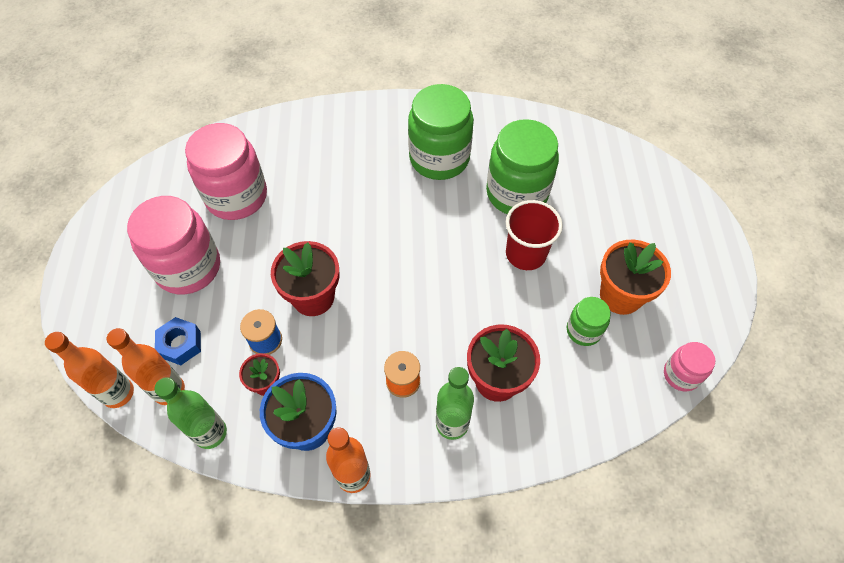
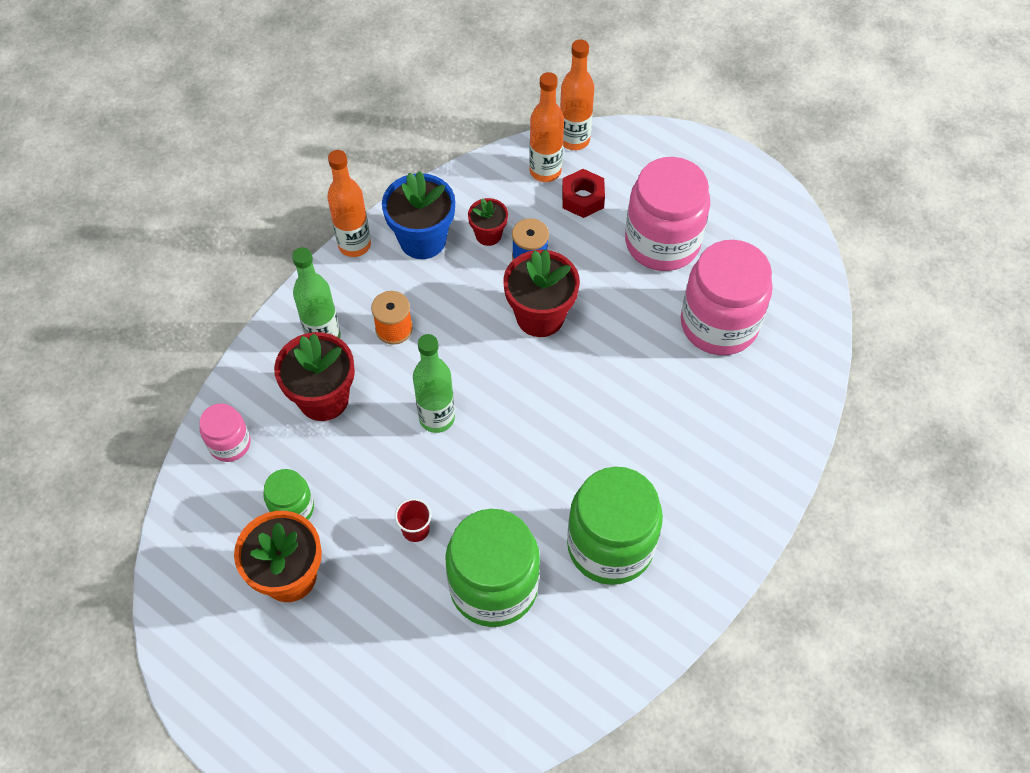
camera: 130 degrees right, 0 degrees up
blue nut [155,317,201,365] -> red nut [562,169,605,218]
green bottle [155,377,227,449] -> green bottle moved to [413,334,455,433]
red cup [506,200,563,270] -> red cup [395,498,432,542], size x0.52
pink jar [664,342,715,391] -> pink jar moved to [199,403,251,462]

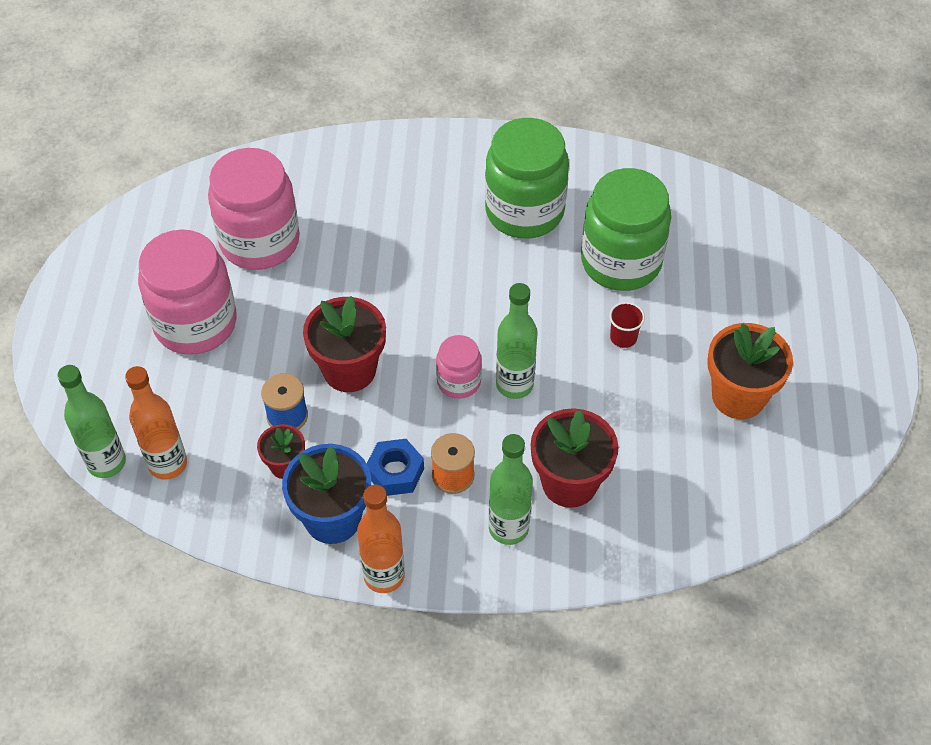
camera: 125 degrees left, 5 degrees down
pink jar [199,403,251,462] -> pink jar moved to [436,335,482,399]
green jar [263,469,314,520] -> none
orange bottle [560,39,595,150] -> green bottle [57,365,126,478]
red nut [562,169,605,218] -> none
none -> blue nut [367,439,424,496]

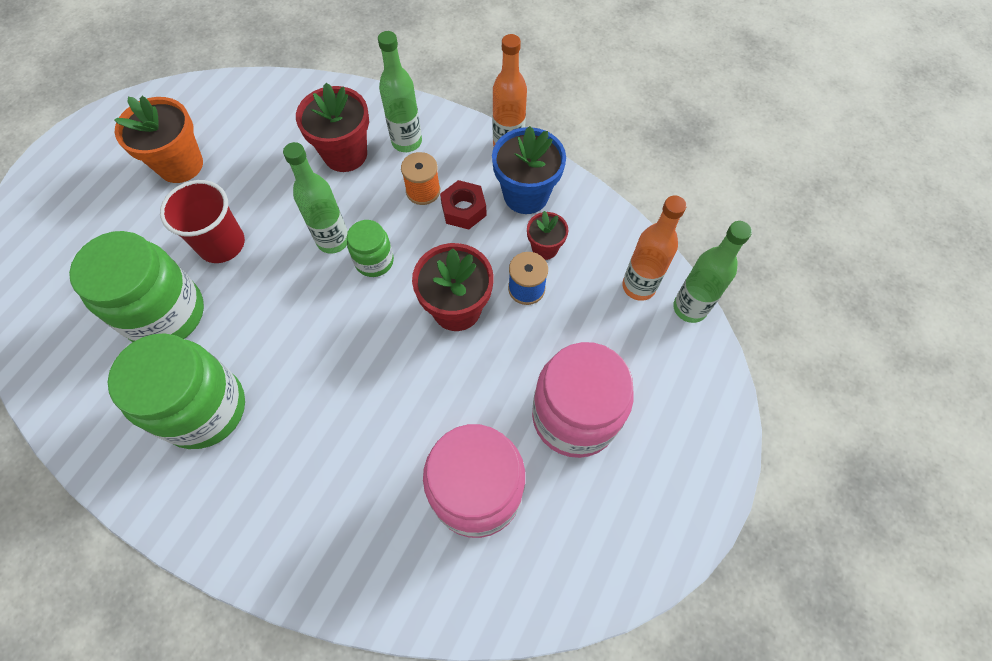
camera: 155 degrees left, 10 degrees up
blue nut [367,439,424,496] -> red nut [440,180,487,230]
pink jar [436,335,482,399] -> green jar [347,220,394,277]
red cup [609,302,645,348] -> red cup [160,180,245,263], size x1.93

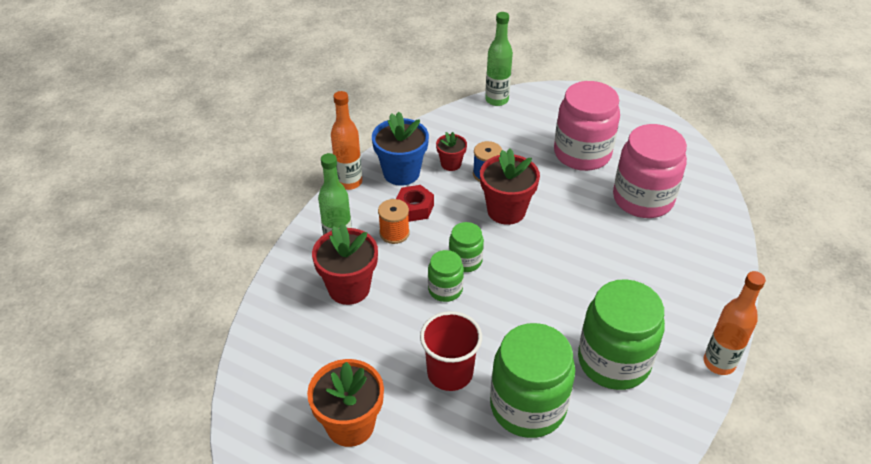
camera: 90 degrees left, 20 degrees down
green bottle [283,142,348,254] -> green jar [428,250,464,302]
orange bottle [622,195,687,301] -> orange bottle moved to [704,271,766,375]

